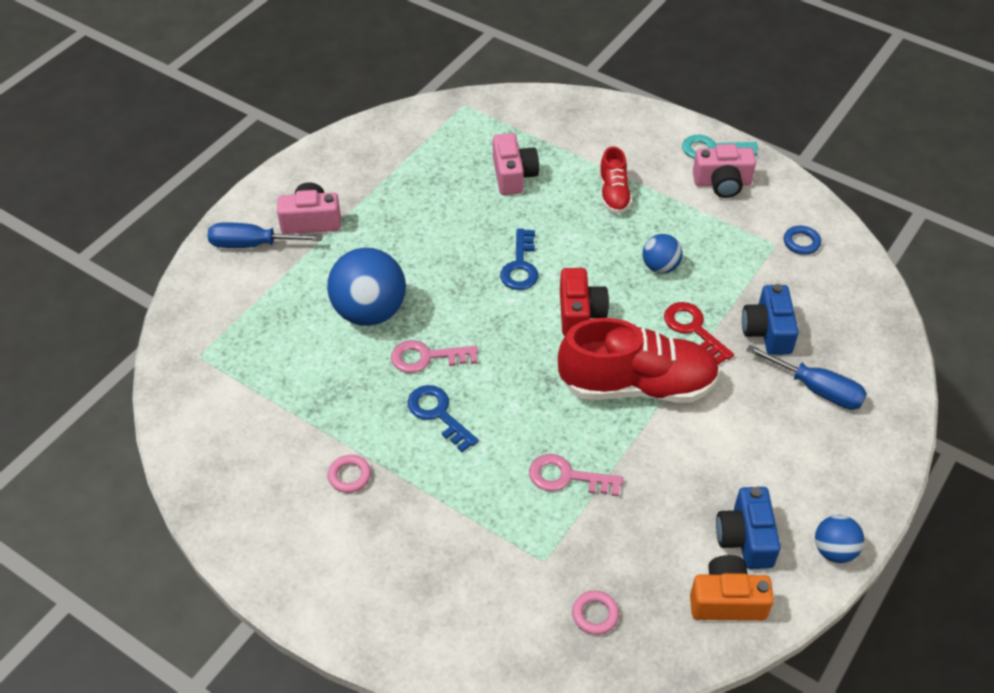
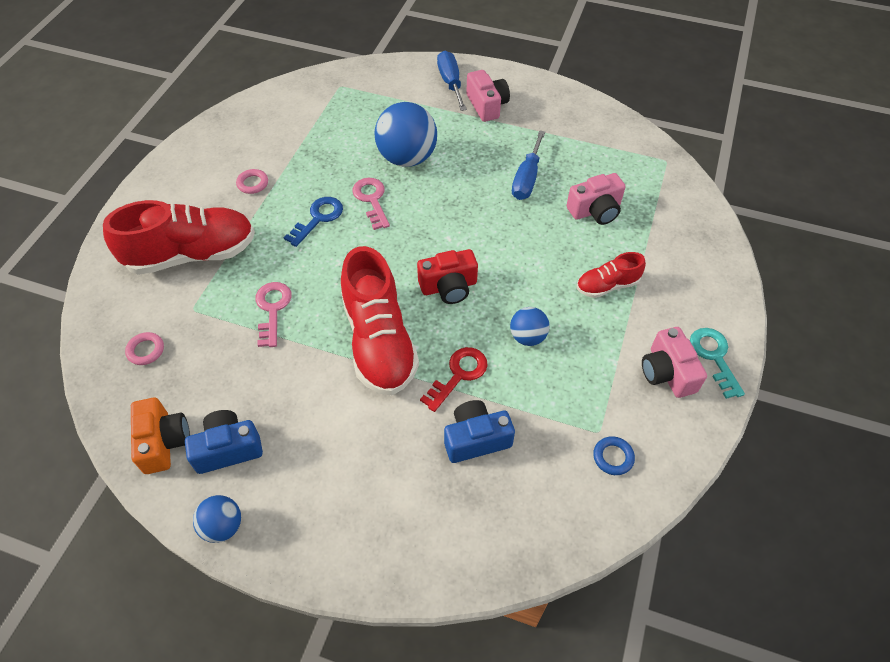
camera: 75 degrees right, 5 degrees up
blue key [500,229,538,290] -> none
blue screwdriver [746,345,867,410] -> blue screwdriver moved to [512,130,545,200]
none -> red shoe [103,200,255,275]

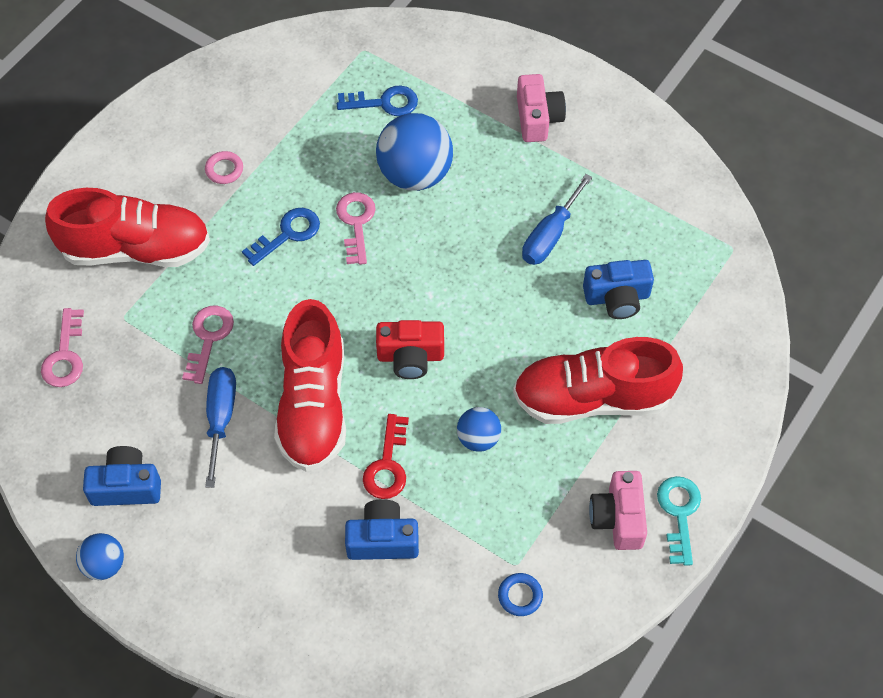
camera: 15 degrees right, 5 degrees up
pink ring [125,332,164,365] -> pink key [41,308,84,387]
orange camera [131,397,190,474] -> none
red key [420,347,488,412] -> red key turned 135 degrees clockwise [363,414,409,499]
blue screwdriver [437,51,467,111] -> blue screwdriver moved to [205,367,236,488]
pink camera [566,173,626,225] -> blue camera [583,260,654,319]
red shoe [577,252,646,298] -> red shoe [513,337,683,424], size x1.98
none -> blue key [337,85,418,116]

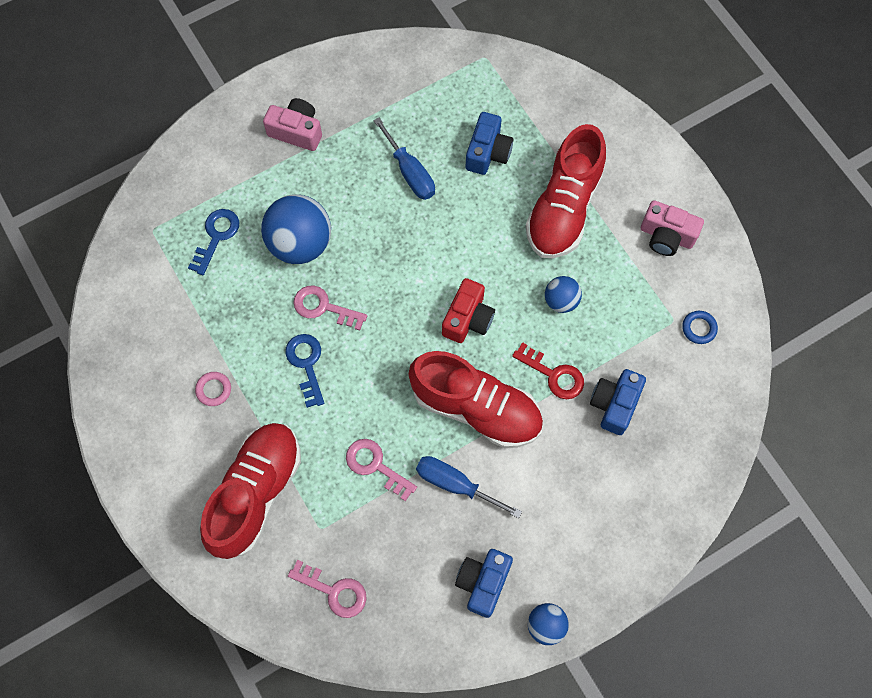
camera: 65 degrees left, 10 degrees up
turquoise key [657,476,701,566] -> none

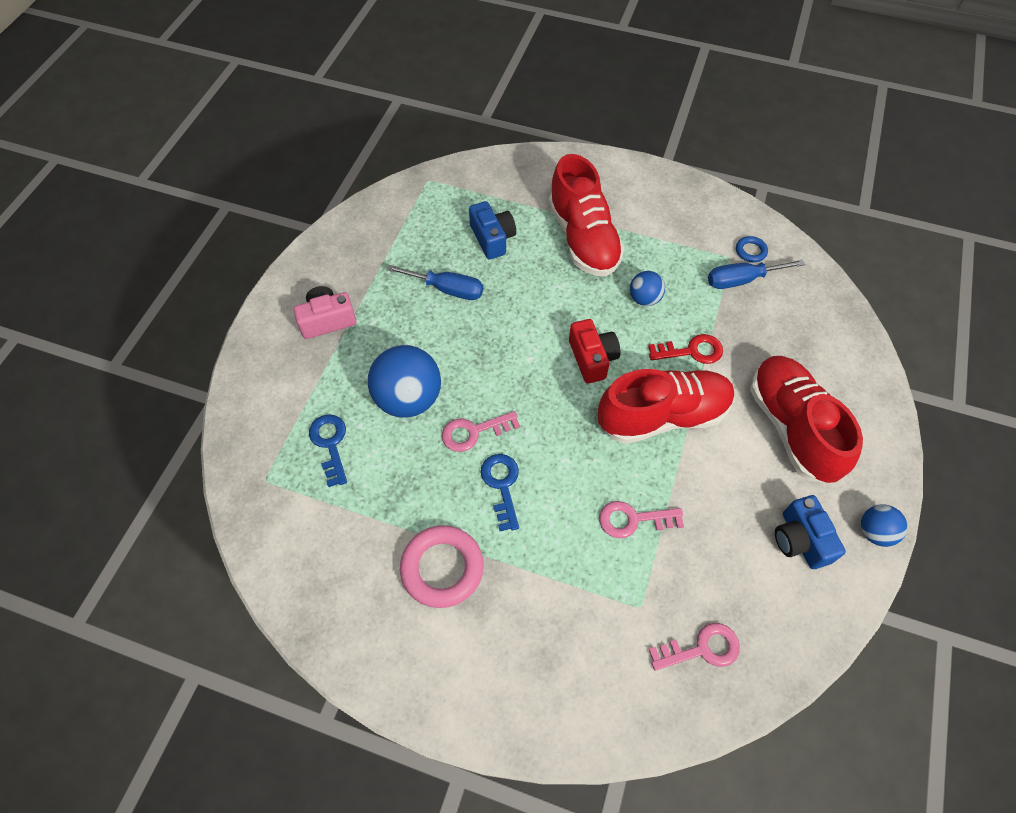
camera: 40 degrees left, 10 degrees down
pink ring [195,372,231,406] -> pink ring [400,525,484,608], size x2.07
red shoe [200,423,301,559] -> red shoe moved to [750,356,863,483]
blue key [285,334,324,408] -> blue key turned 45 degrees clockwise [480,454,519,531]
blue screwdriver [416,456,522,518] -> blue screwdriver moved to [708,259,805,289]
blue camera [590,369,646,435] -> none
pink camera [641,201,704,256] -> none

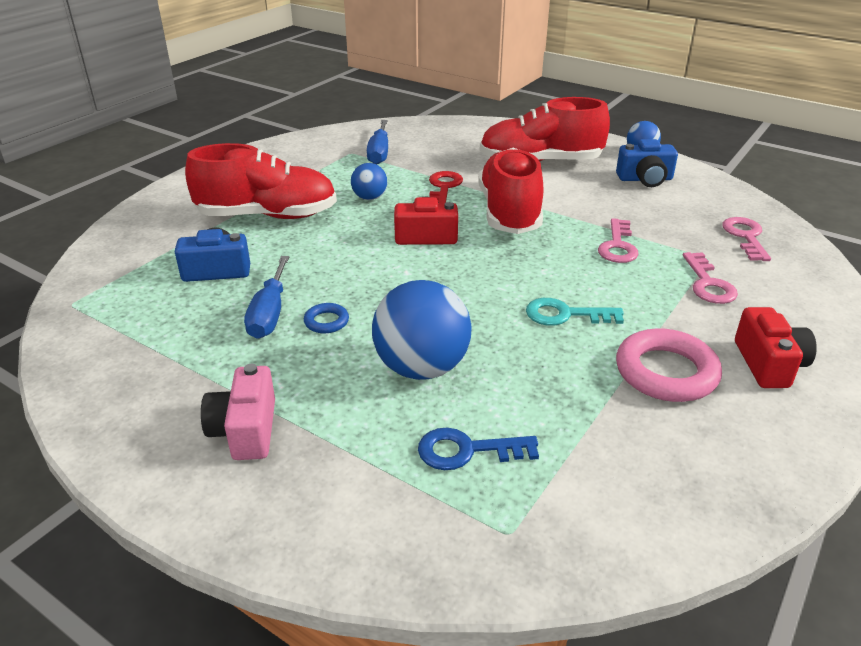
camera: 75 degrees left, 25 degrees down
blue screwdriver [386,265,483,300] -> blue screwdriver turned 150 degrees clockwise [244,256,289,339]
pink key [442,411,520,452] -> pink key moved to [683,252,738,304]
blue key [480,454,519,531] -> turquoise key [526,298,624,326]
blue ring [736,236,768,262] -> blue ring moved to [304,303,349,333]
none -> red camera [735,307,817,388]

